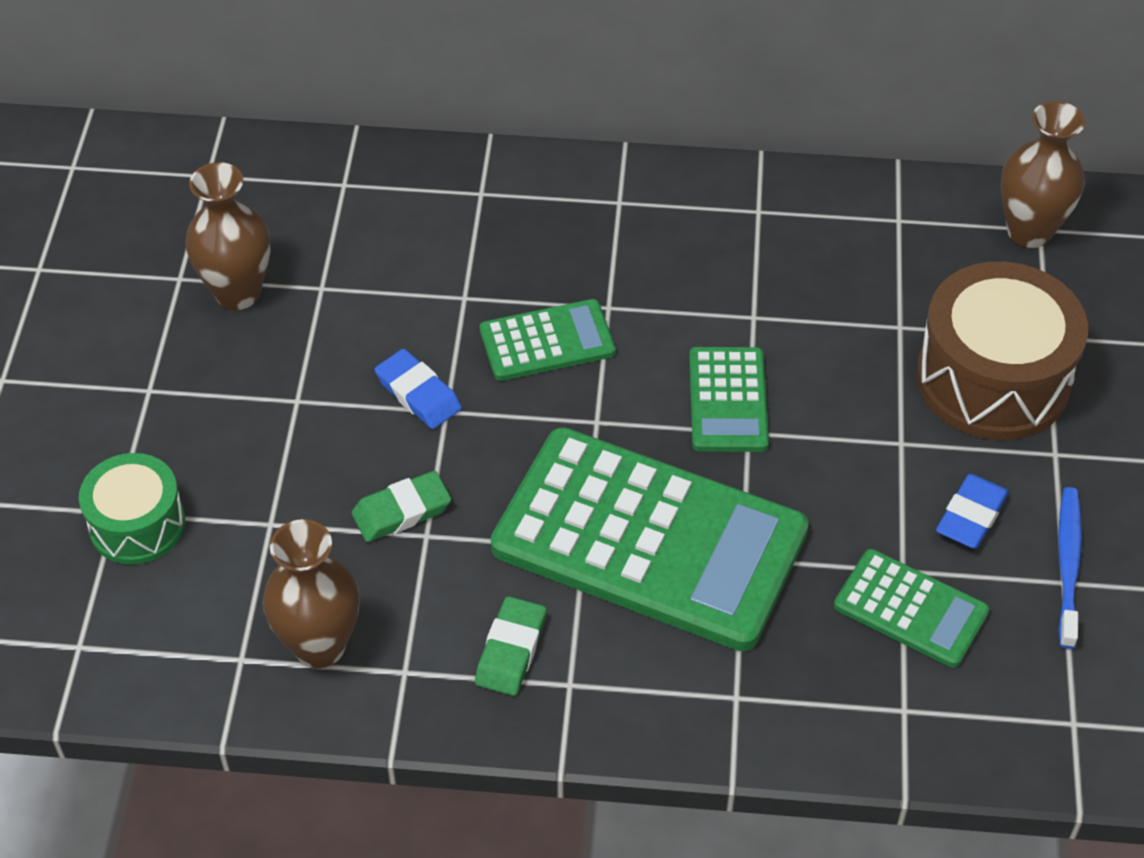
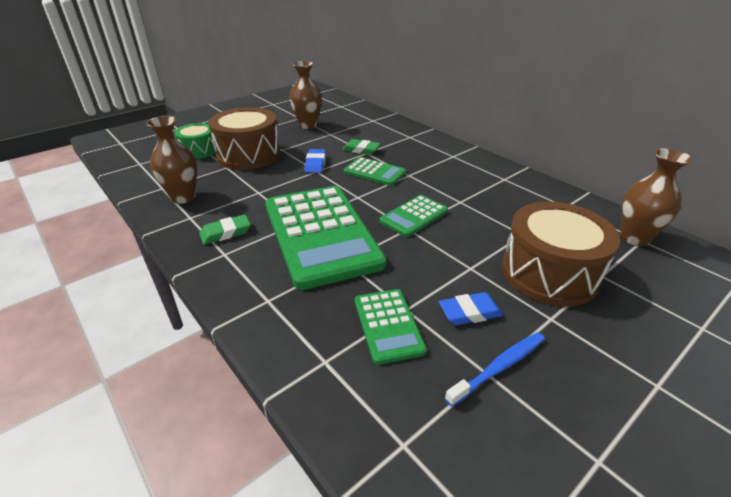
camera: 45 degrees right, 15 degrees down
green eraser [352,471,451,542] -> green eraser moved to [342,139,381,155]
none -> brown drum [208,107,281,170]

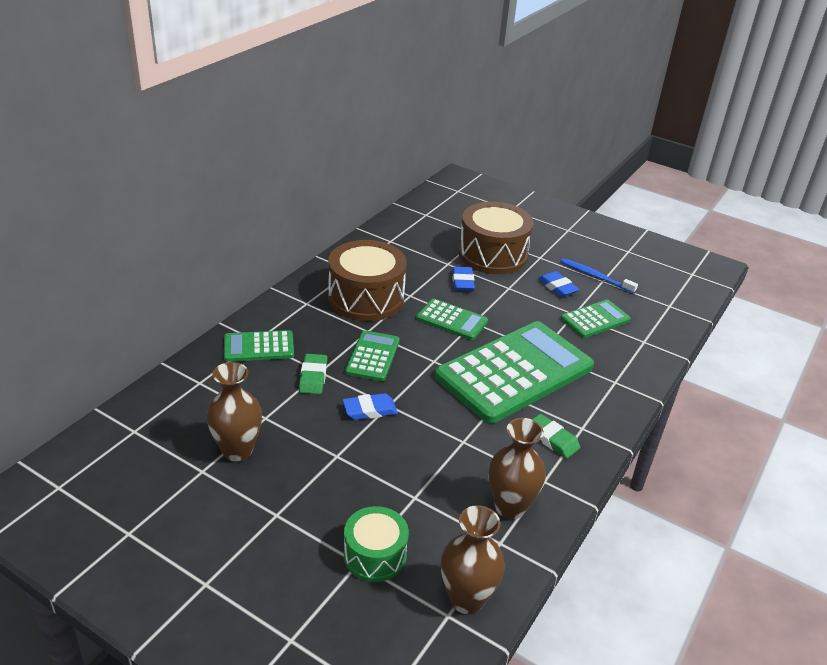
camera: 110 degrees left, 0 degrees up
brown drum [208,107,281,170] -> brown drum moved to [328,240,407,321]
brown vase [621,148,692,246] -> brown vase moved to [441,505,505,614]
none -> green calculator [224,330,294,362]
none -> blue eraser [452,267,475,291]

